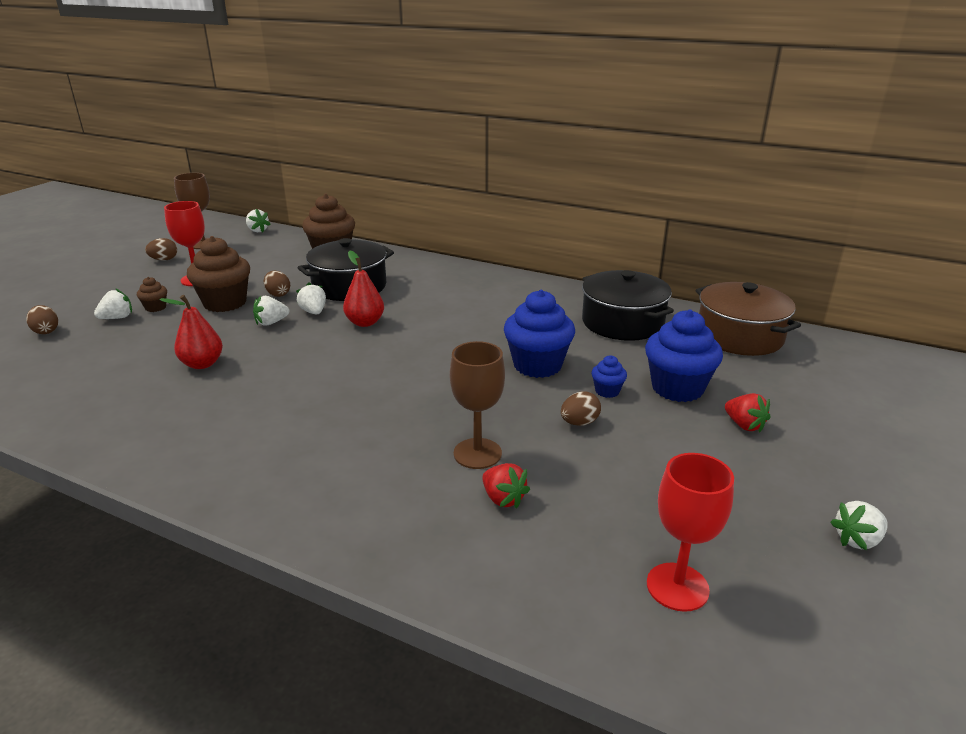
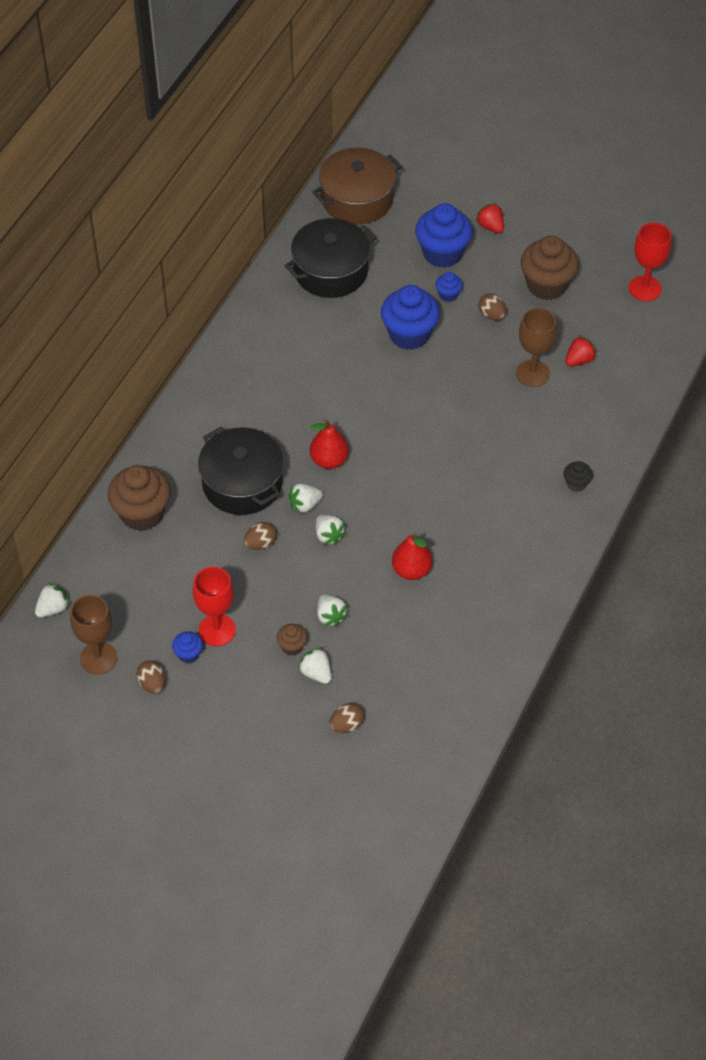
camera: 90 degrees left, 25 degrees up
brown cupcake [187,236,250,312] -> brown cupcake moved to [521,236,579,300]
red strawberry [725,393,770,433] -> red strawberry turned 90 degrees counterclockwise [475,203,504,233]
white strawberry [830,501,888,550] -> white strawberry moved to [317,595,348,627]
none -> blue cupcake [172,631,203,663]
none -> black cupcake [564,461,593,492]

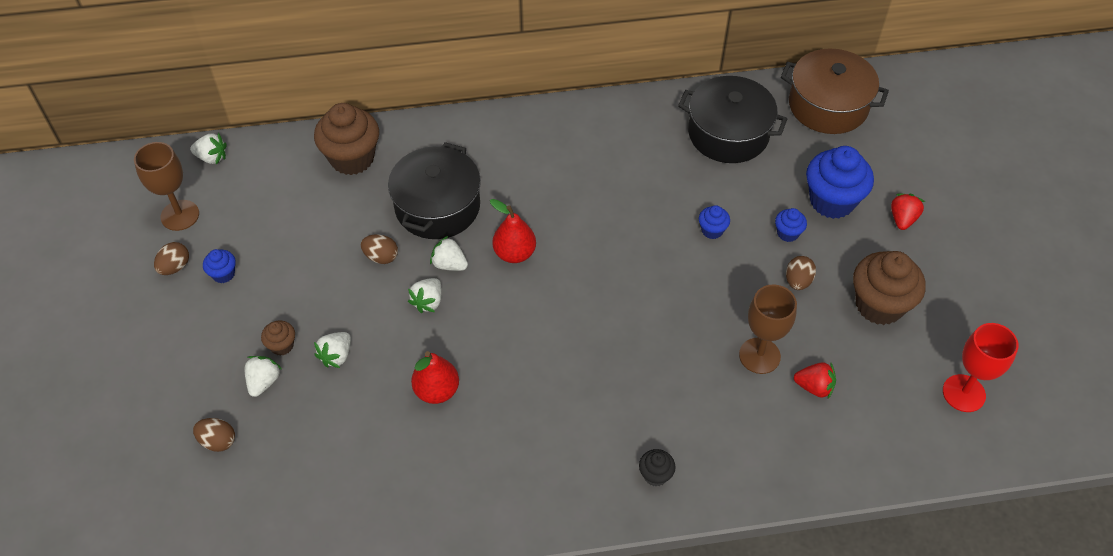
camera: 55 degrees right, 0 degrees up
red goblet [193,567,236,646] -> none
blue cupcake [381,285,440,350] -> blue cupcake [699,205,730,239], size x0.47

